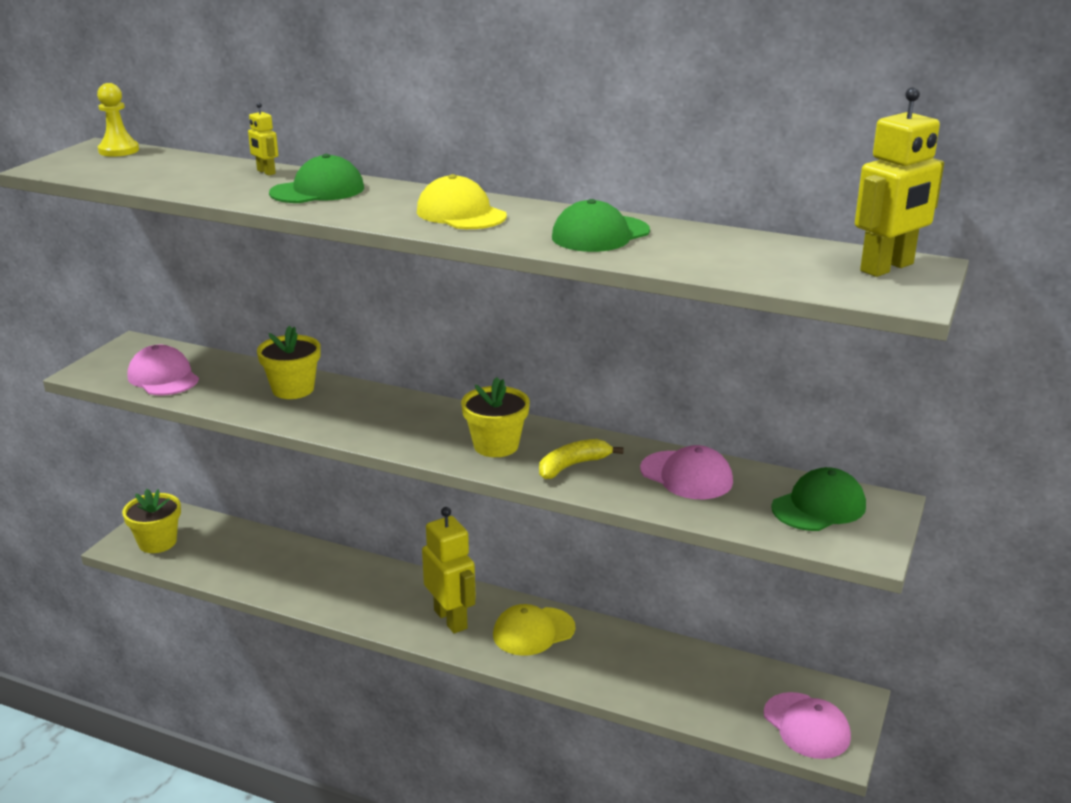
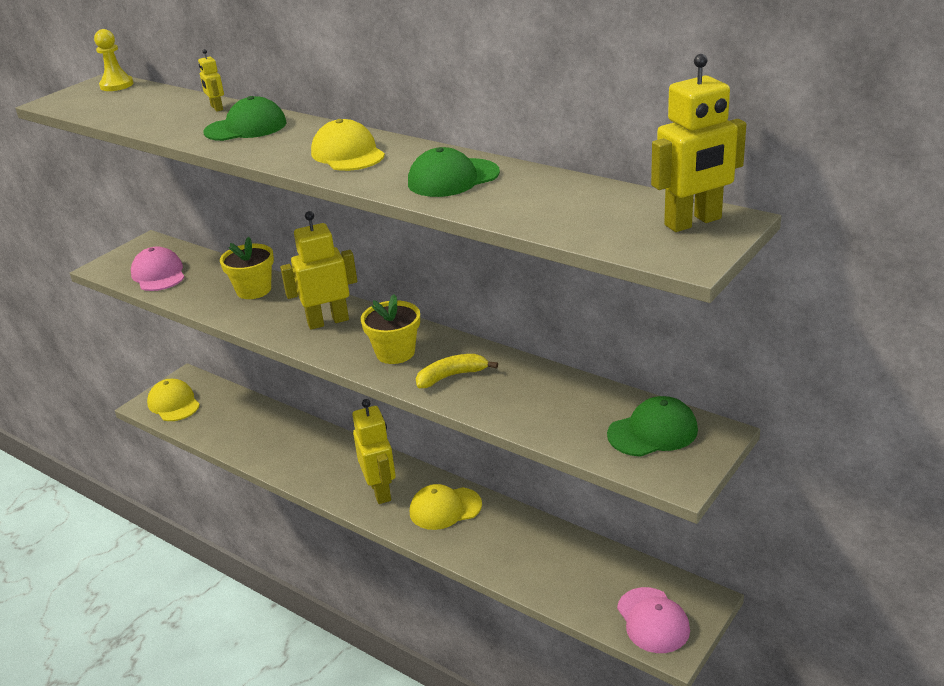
camera: 15 degrees right, 5 degrees up
yellow flower pot [122,489,181,553] -> yellow cap [147,379,200,421]
pink cap [640,445,733,499] -> none
none -> yellow robot [280,211,357,330]

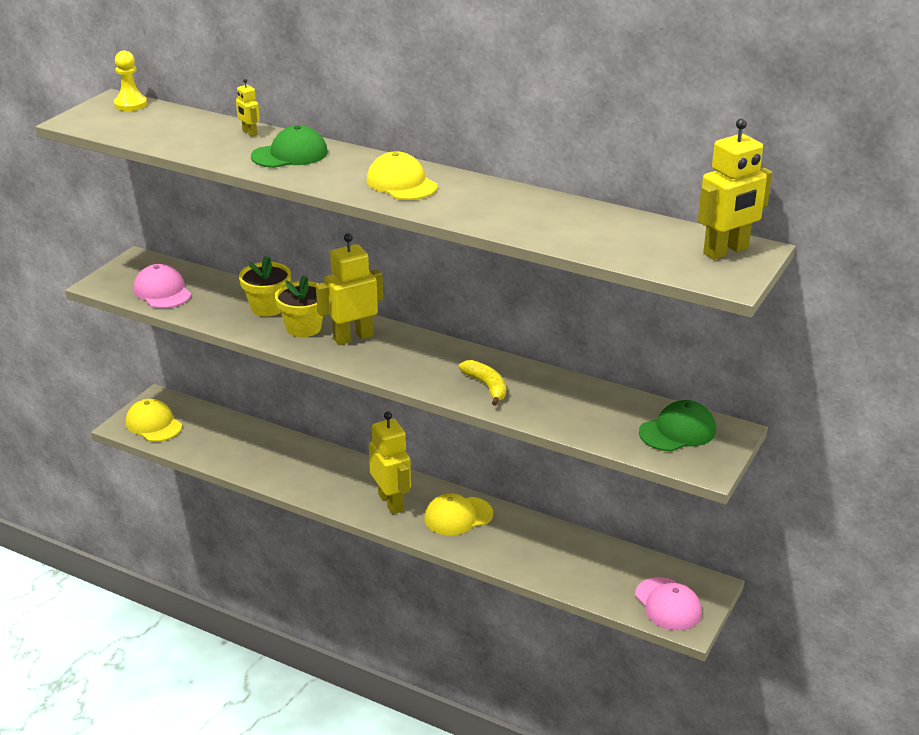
camera: 10 degrees left, 0 degrees up
yellow flower pot [361,294,420,364] -> yellow flower pot moved to [275,275,323,337]
green cap [408,147,500,197] -> none
yellow banana [416,354,498,388] -> yellow banana turned 90 degrees clockwise [459,360,506,406]

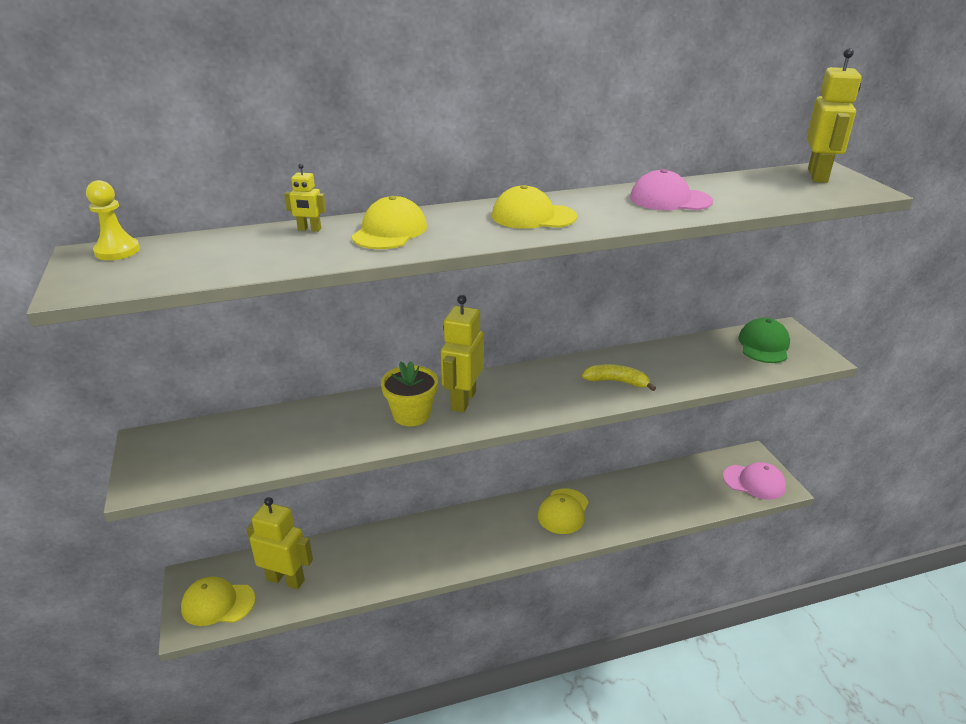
camera: 45 degrees left, 0 degrees up
pink cap [134,264,191,308] -> pink cap moved to [630,169,713,210]
yellow flower pot [239,256,291,317] -> none
green cap [251,125,328,168] -> yellow cap [352,196,427,249]
yellow robot [369,411,411,514] -> yellow robot moved to [247,497,313,589]

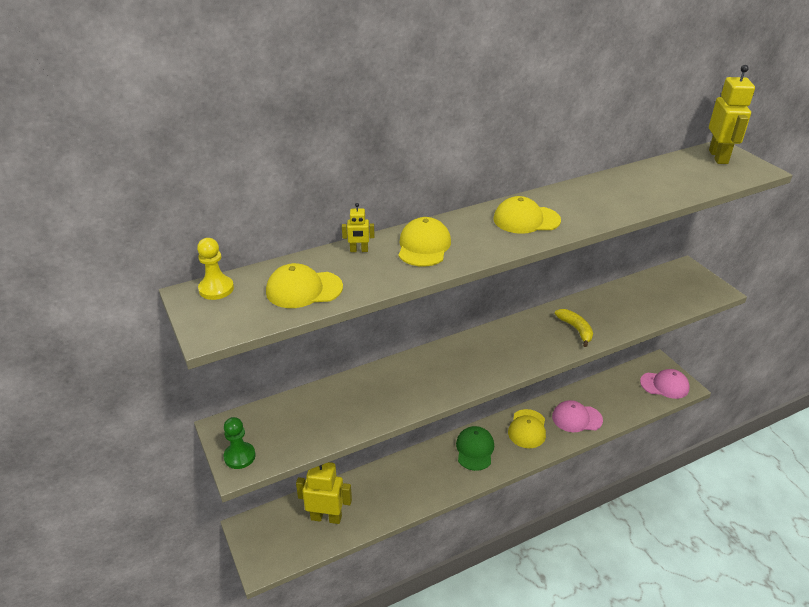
camera: 10 degrees left, 5 degrees up
yellow cap [181,577,255,626] -> yellow cap moved to [266,263,343,308]
yellow flower pot [381,361,438,426] -> none
yellow robot [441,295,484,413] -> none
yellow banana [582,364,656,391] -> yellow banana turned 60 degrees clockwise [555,309,593,347]
pink cap [630,169,713,210] -> pink cap moved to [552,400,603,432]
green cap [738,318,790,363] -> green cap moved to [456,426,494,471]
none -> green pawn [224,417,256,469]

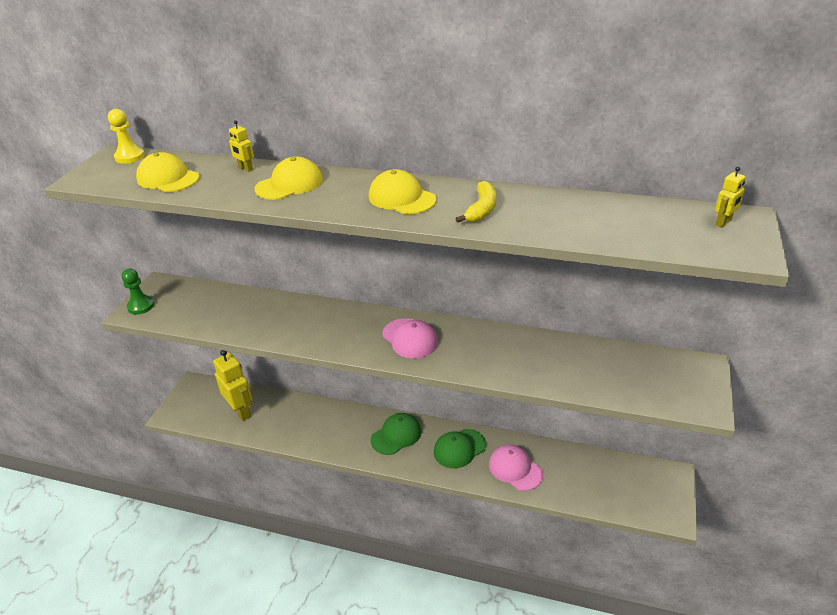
camera: 45 degrees right, 0 degrees up
yellow cap [508,409,546,448] -> green cap [434,429,486,468]
yellow banana [555,309,593,347] -> yellow banana moved to [455,181,496,223]
pink cap [640,369,690,399] -> pink cap moved to [382,318,438,358]
yellow robot [709,65,755,164] -> yellow robot [715,167,746,228], size x0.48

